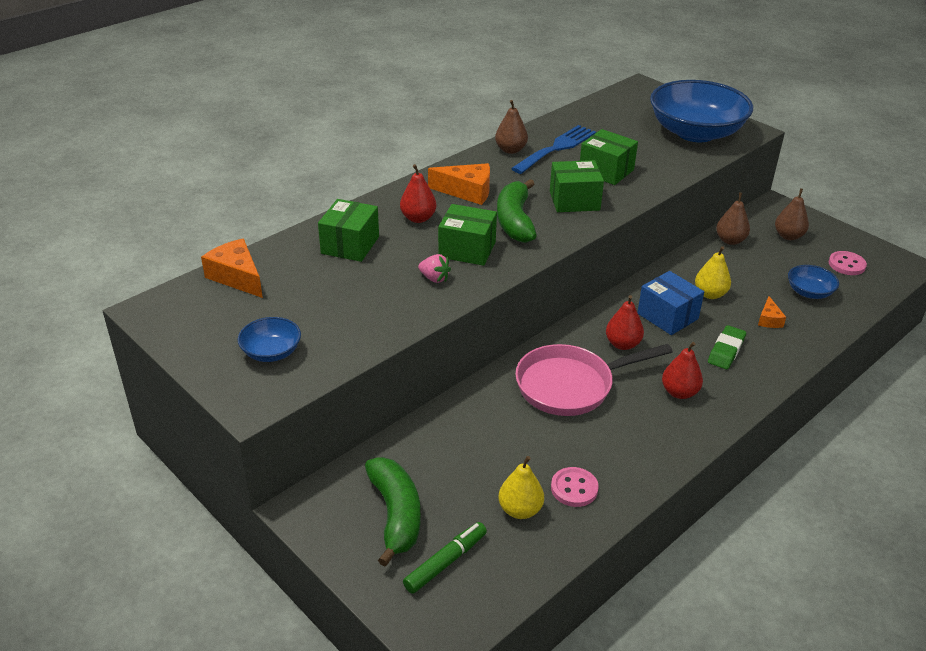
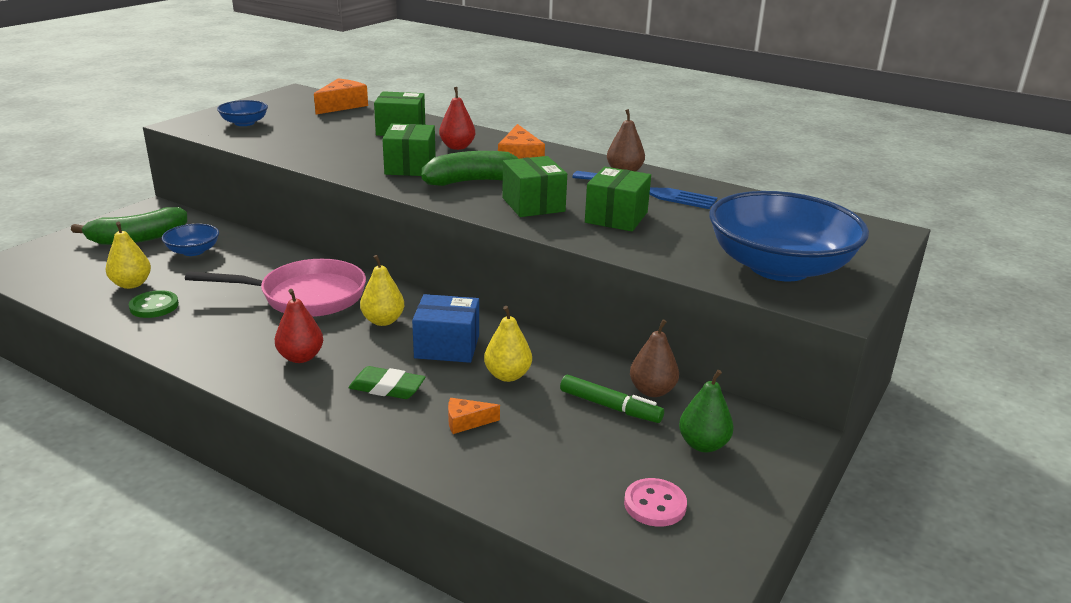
camera: 75 degrees right, 10 degrees down
green marker [403,522,487,594] -> green marker moved to [560,375,664,423]
pink strawberry [418,254,451,283] -> none
pink pan [515,344,673,416] -> pink pan turned 120 degrees clockwise [185,259,366,317]
pink button [551,467,599,507] -> green button [129,290,179,318]
red pear [606,295,644,350] -> yellow pear [360,255,404,326]
blue box [637,271,704,335] -> blue box turned 60 degrees clockwise [412,294,479,363]
brown pear [775,188,809,240] -> green pear [679,370,734,452]
blue bowl [788,265,839,299] -> blue bowl moved to [162,224,219,256]

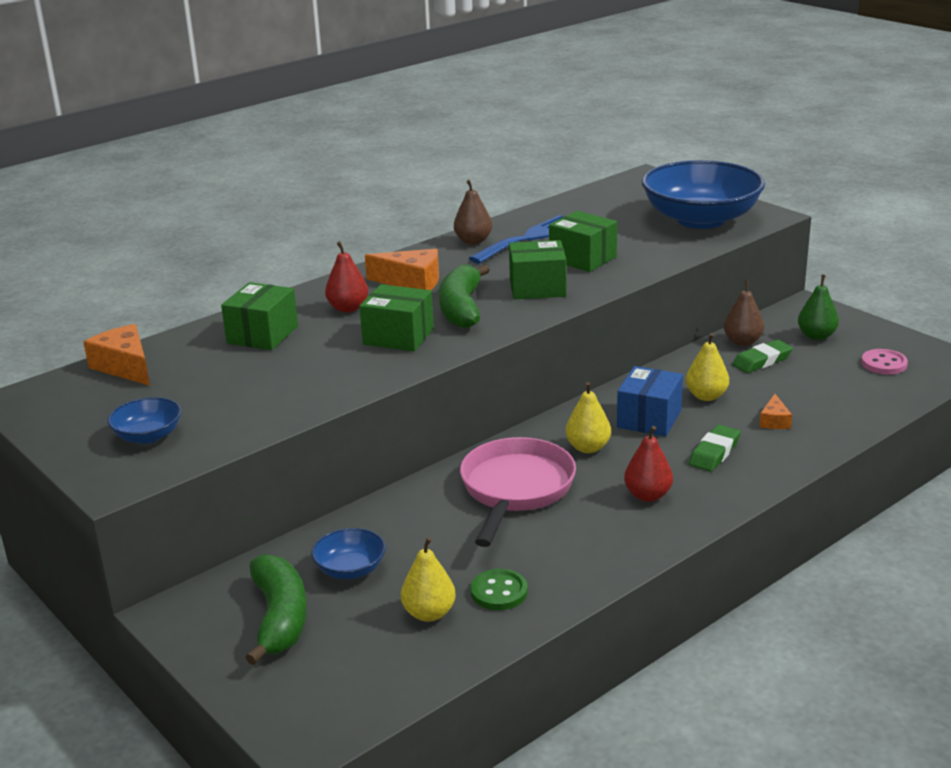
camera: 70 degrees left, 0 degrees up
green marker [560,375,664,423] -> green eraser [732,340,793,373]

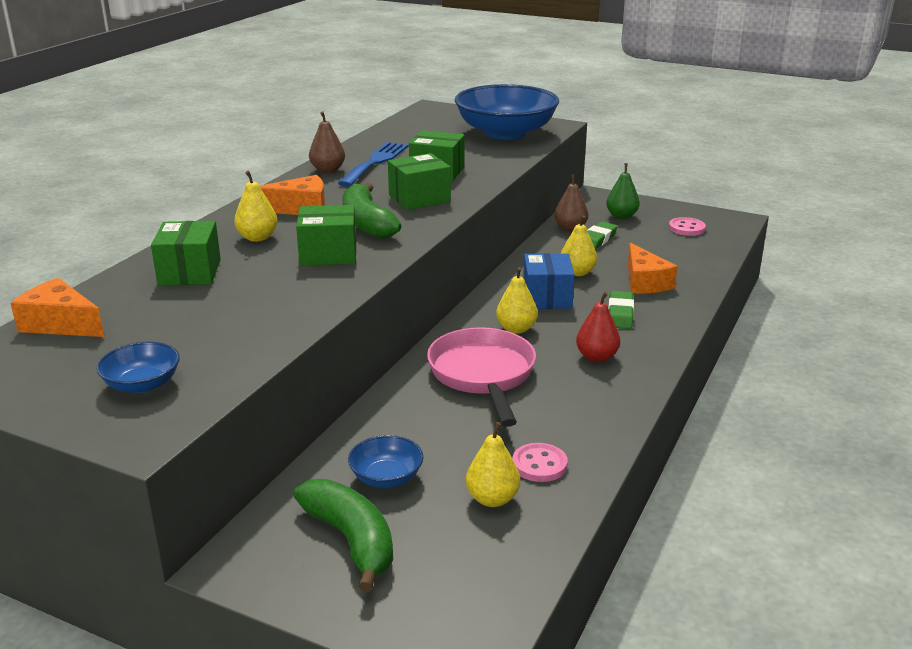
camera: 25 degrees left, 0 degrees up
red pear [325,241,368,312] -> yellow pear [234,171,278,242]
green button [470,569,527,610] -> pink button [513,443,568,482]
orange cheese [759,394,792,429] -> orange cheese [628,243,677,294], size x1.79

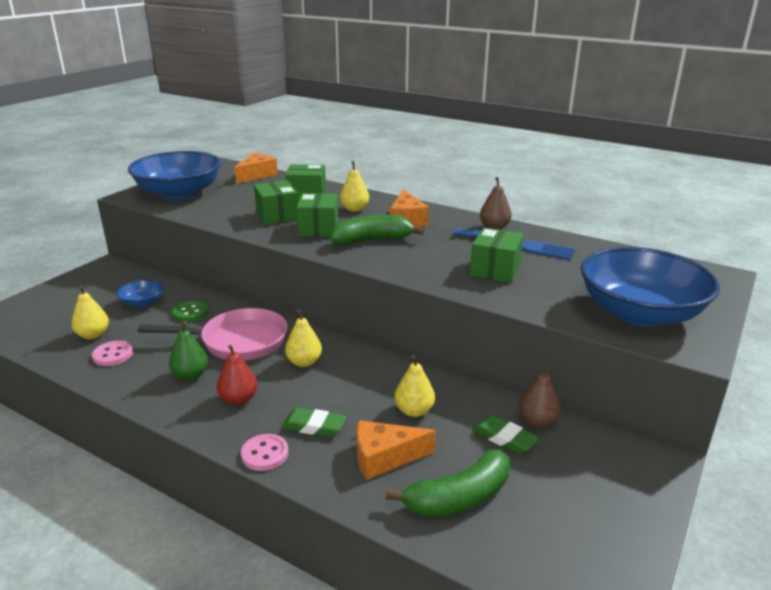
camera: 95 degrees right, 0 degrees up
blue bowl [96,342,180,393] -> blue bowl [128,151,221,200], size x2.24
green banana [294,479,393,592] -> green banana moved to [386,449,510,517]
green box [388,153,451,210] -> green box moved to [254,180,298,225]
blue box [523,253,575,309] -> none
green pear [606,163,640,219] -> green pear moved to [169,321,208,381]
pink button [669,217,706,236] -> pink button moved to [241,434,288,471]
none -> green button [172,301,208,322]

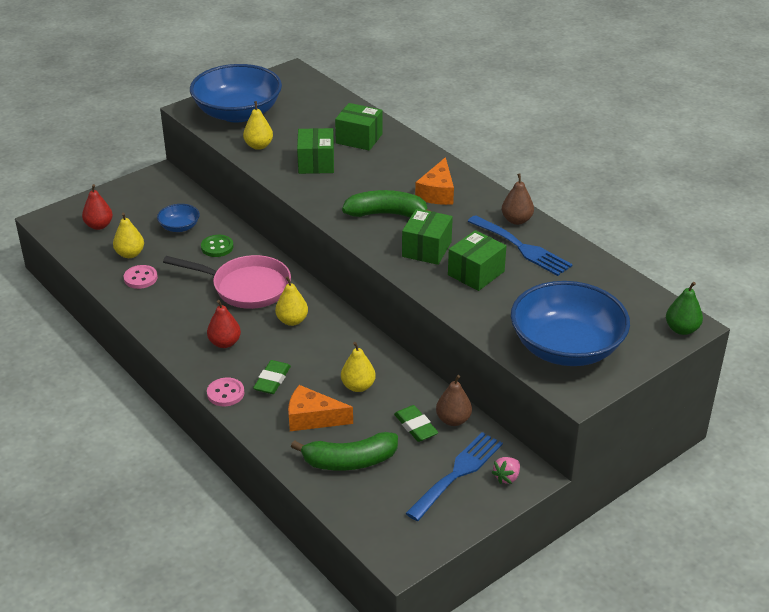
camera: 20 degrees right, 10 degrees up
green pear [169,321,208,381] -> green pear moved to [666,282,703,335]
orange cheese [235,153,278,184] -> none
green eraser [281,408,346,437] -> green eraser turned 75 degrees clockwise [253,360,291,394]
green box [296,193,338,237] -> green box moved to [402,208,453,265]
yellow pear [340,161,369,212] -> yellow pear moved to [243,101,273,150]
none -> red pear [82,184,113,230]
none -> blue fork [406,432,503,521]
none -> pink strawberry [491,457,520,484]

